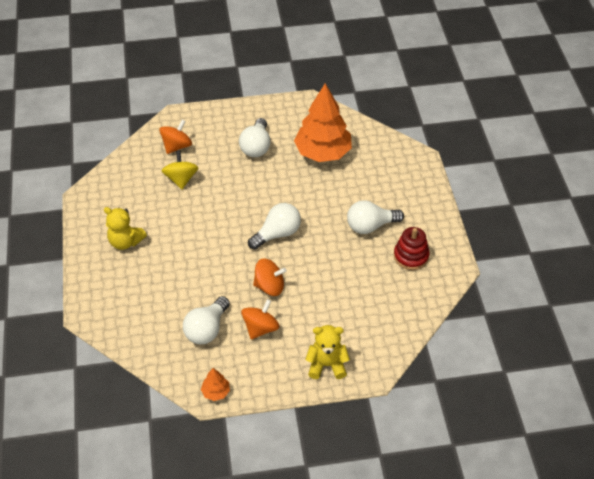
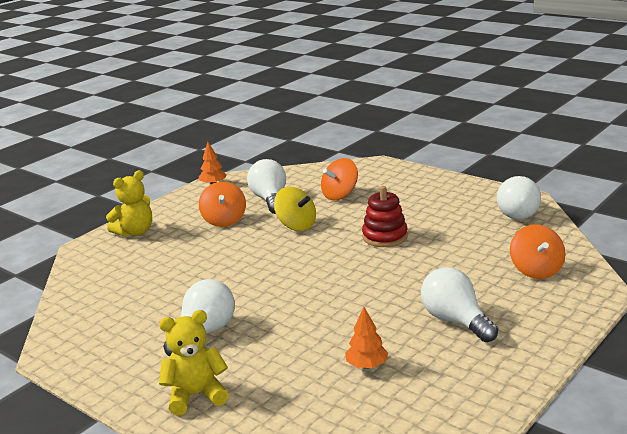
camera: 140 degrees right, 25 degrees down
yellow teddy bear [104,207,147,250] -> yellow teddy bear moved to [159,310,229,415]
yellow spinning top [162,150,199,189] -> yellow spinning top moved to [274,187,316,231]
white light bulb [248,203,301,250] -> white light bulb moved to [497,176,541,220]
orange spinning top [253,259,287,296] -> orange spinning top moved to [321,158,358,200]
orange tree [294,83,352,162] -> orange tree [345,307,389,369], size x0.42
red stacking toy [394,227,430,270] -> red stacking toy moved to [362,186,408,247]

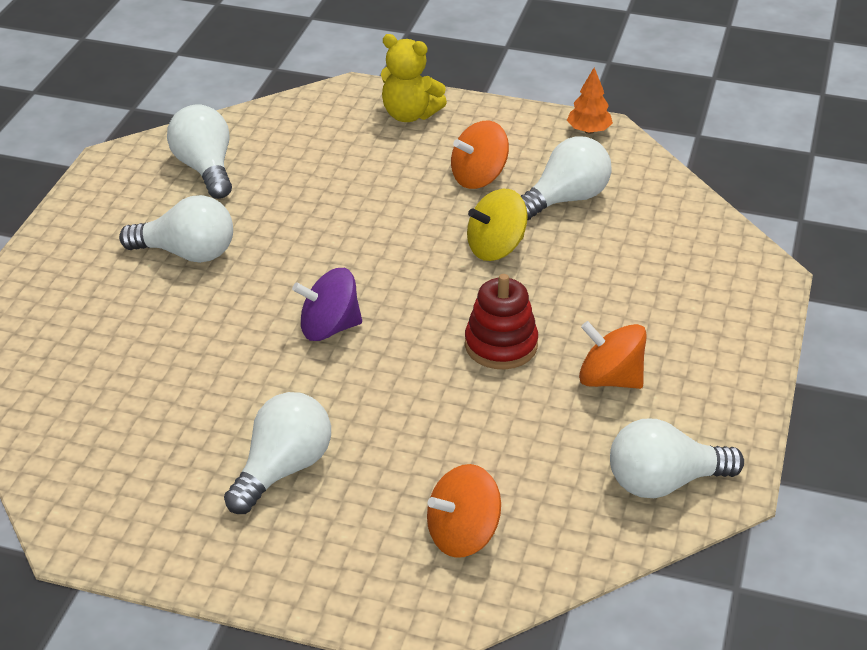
camera: 65 degrees right, 15 degrees up
yellow teddy bear [159,310,229,415] -> none
yellow spinning top [274,187,316,231] -> yellow spinning top turned 45 degrees clockwise [467,189,528,261]
orange spinning top [321,158,358,200] -> orange spinning top moved to [579,321,647,389]
orange tree [345,307,389,369] -> none
none -> white light bulb [167,104,232,199]
none -> purple spinning top [292,268,362,341]

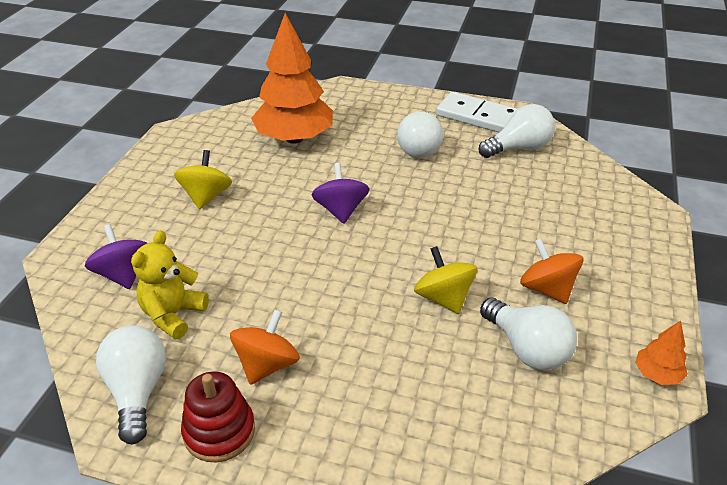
camera: 90 degrees right, 0 degrees up
white light bulb [224,392,331,514] -> yellow spinning top [174,150,232,209]
yellow teddy bear [381,34,447,122] -> yellow teddy bear moved to [131,230,209,339]
orange spinning top [427,464,501,558] -> purple spinning top [85,224,147,289]
red stacking toy [465,274,538,369] -> red stacking toy moved to [181,371,255,463]
none -> orange tree [251,13,333,144]
none -> white domino [436,92,518,133]

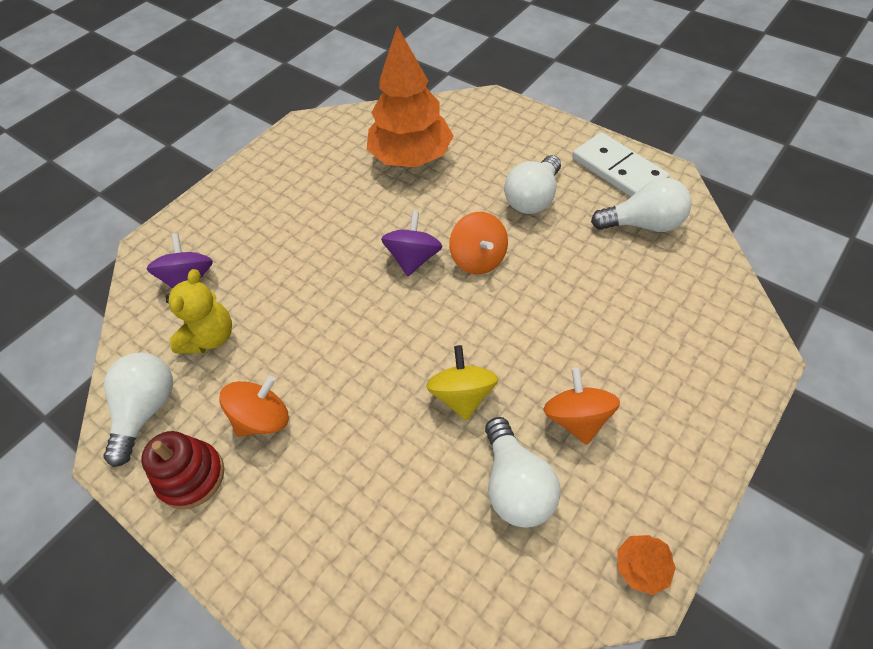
camera: 25 degrees right, 15 degrees up
yellow teddy bear [131,230,209,339] -> yellow teddy bear turned 150 degrees clockwise [166,269,232,354]
yellow spinning top [174,150,232,209] -> none
none -> orange spinning top [449,212,508,274]

